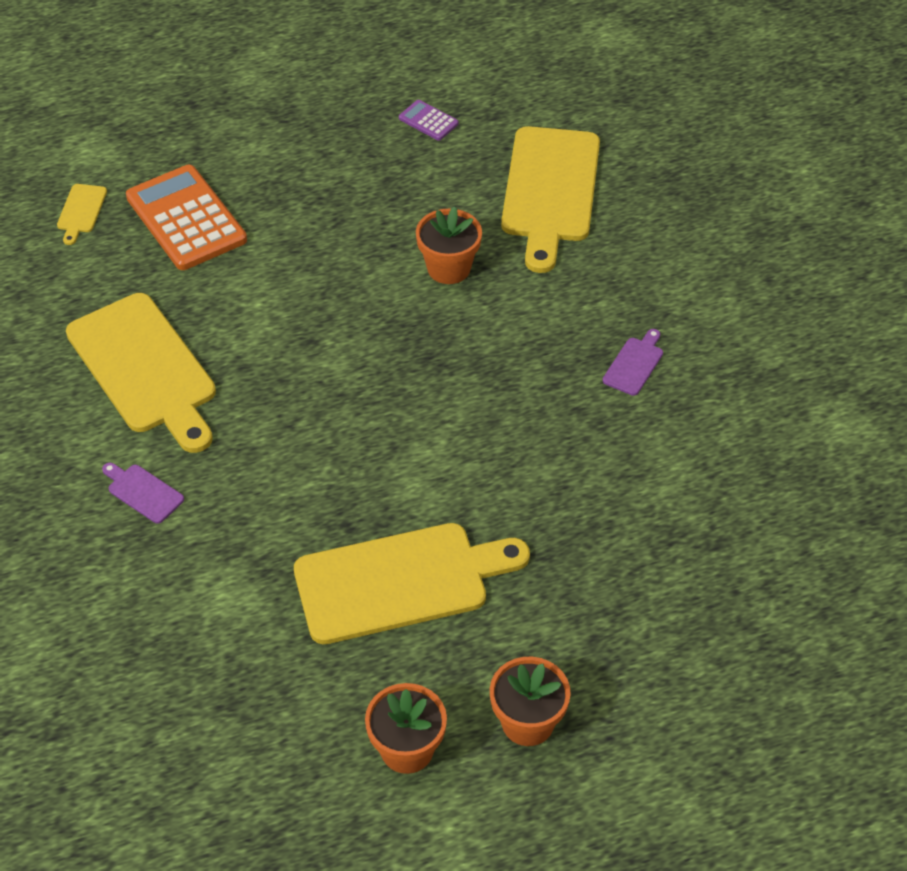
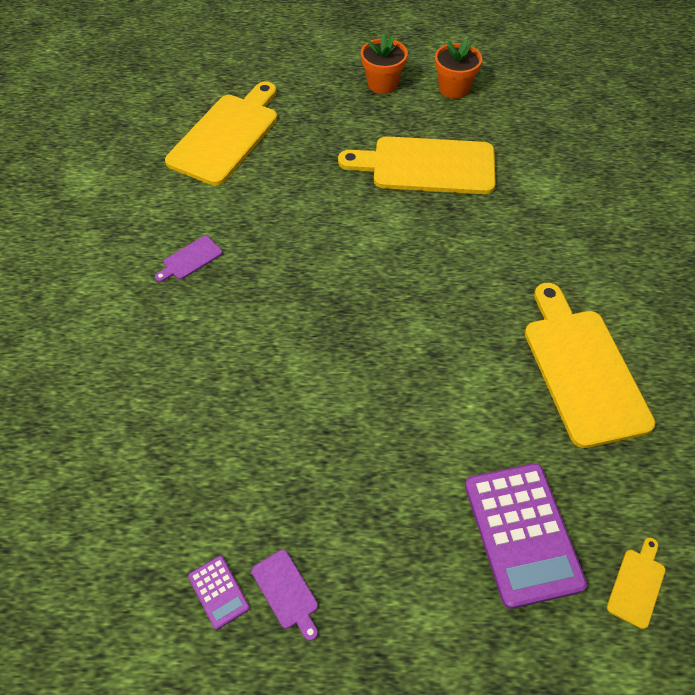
camera: 160 degrees left, 5 degrees up
purple cutting board [102,463,184,524] -> purple cutting board moved to [252,550,318,641]
orange calculator [126,165,247,270] -> purple calculator [465,463,587,609]
orange flower pot [416,206,482,284] -> none
yellow cutting board [501,126,600,273] -> yellow cutting board moved to [165,81,277,186]

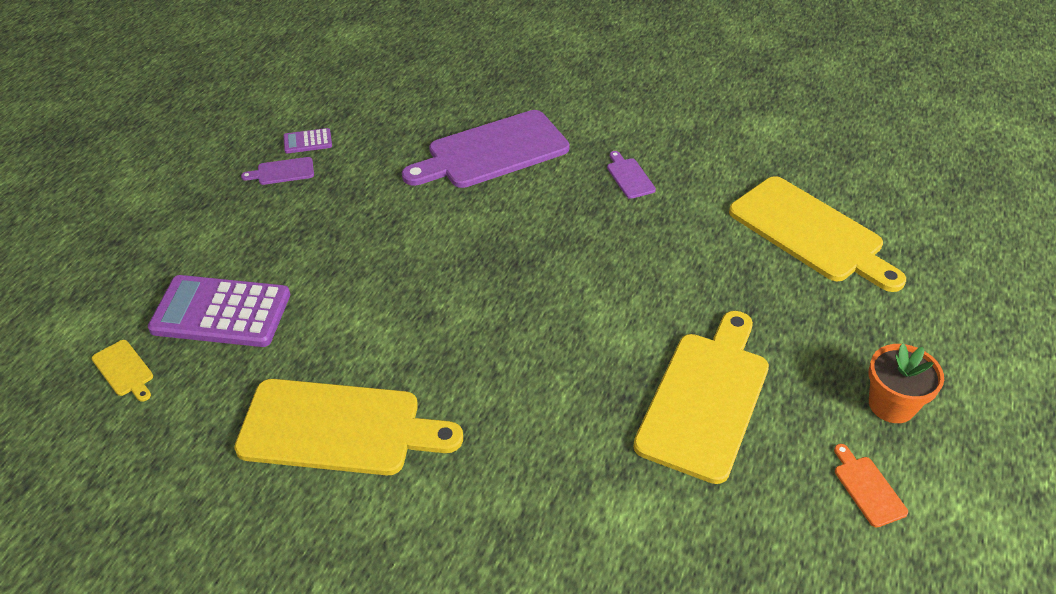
camera: 110 degrees right, 10 degrees down
orange flower pot [435,39,482,99] -> orange cutting board [834,444,908,528]
none -> purple cutting board [402,110,570,188]

